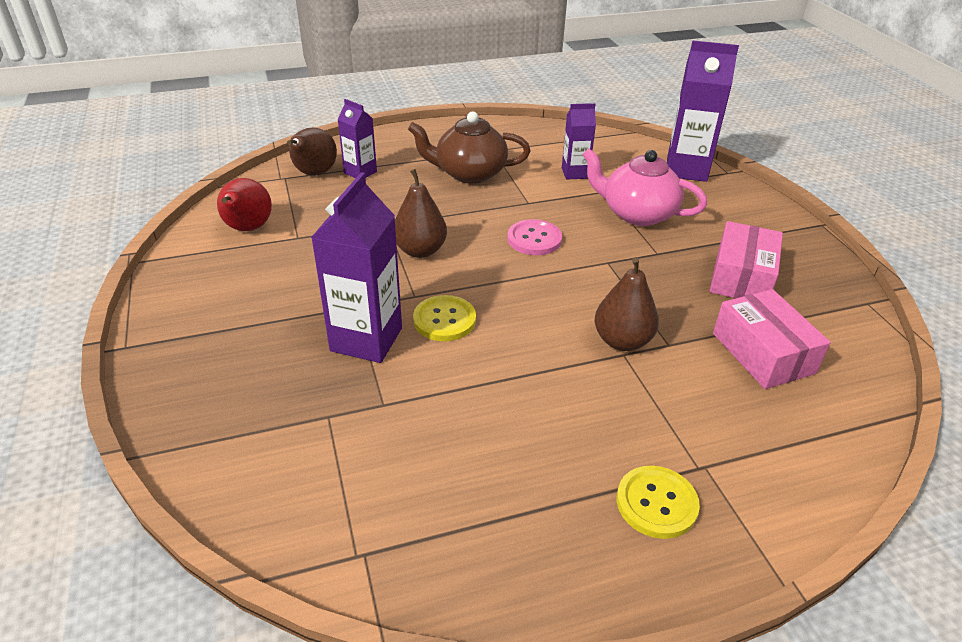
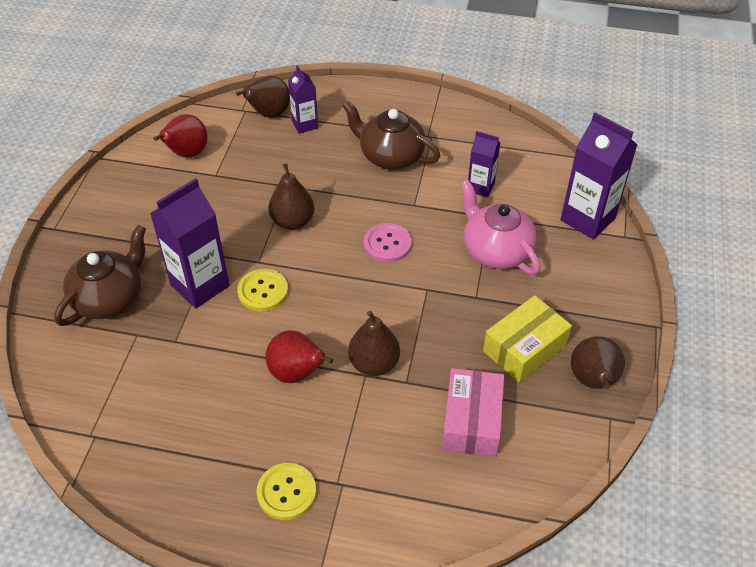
camera: 30 degrees right, 10 degrees up
pink box [710,221,783,299] -> yellow box [483,295,572,383]
none -> brown teapot [54,225,146,326]
none -> red pear [265,330,333,383]
none -> brown pear [571,336,625,389]

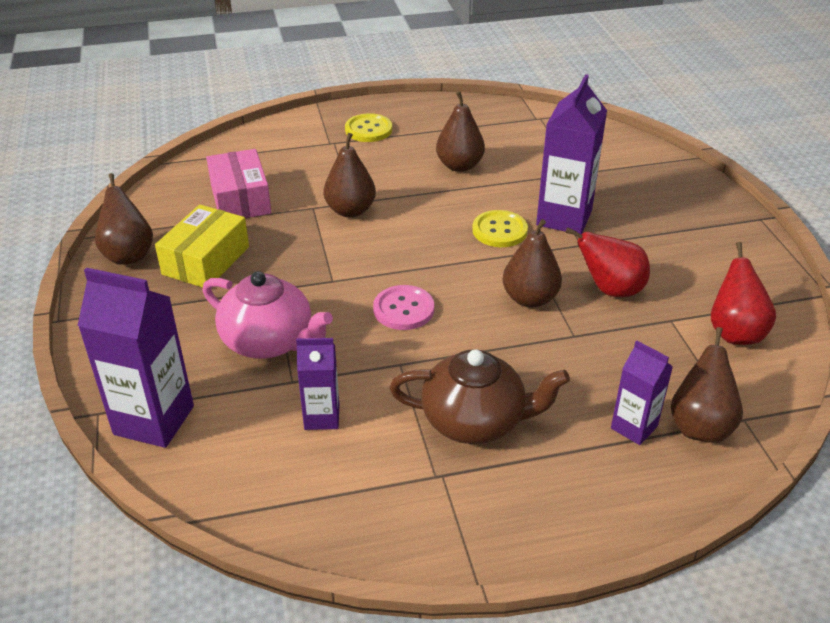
camera: 155 degrees right, 10 degrees down
brown teapot [54,225,146,326] -> none
red pear [265,330,333,383] -> red pear moved to [565,227,650,297]
none -> brown pear [436,91,485,172]

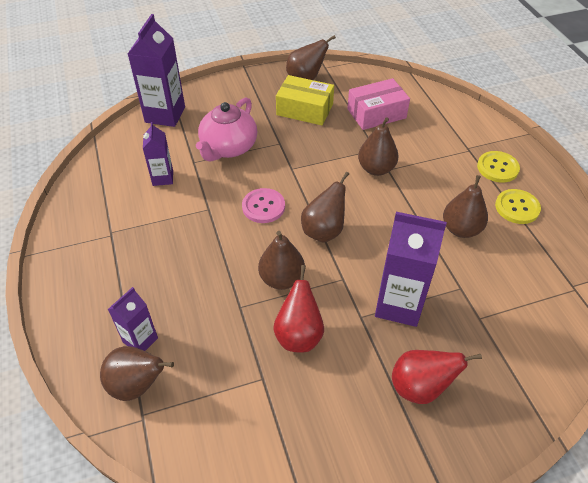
camera: 85 degrees right, 10 degrees up
brown teapot [389,349,570,444] -> none
yellow button [472,210,528,247] -> yellow button moved to [495,189,541,224]
red pear [711,242,776,345] -> red pear moved to [392,350,482,404]
none -> brown pear [301,172,349,243]

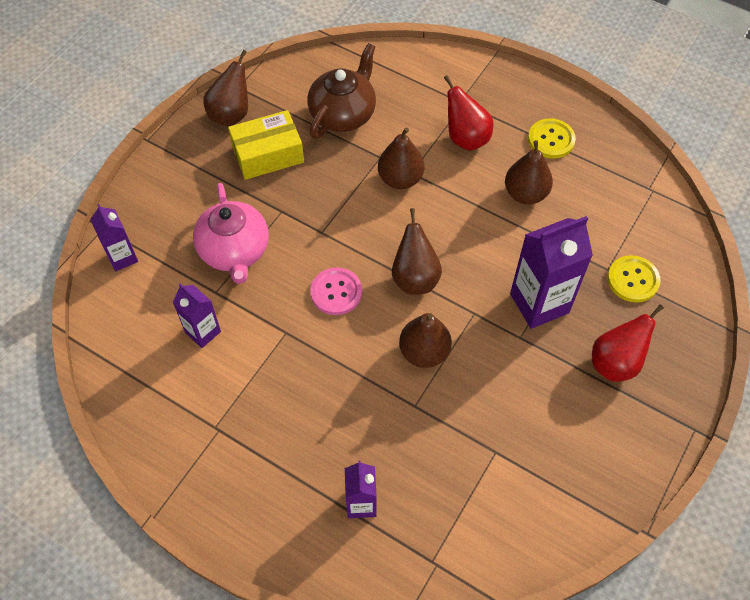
camera: 40 degrees left, 10 degrees up
brown pear [100,346,174,401] -> none
purple carton [128,14,185,127] -> purple carton [90,204,138,272], size x0.57
red pear [273,265,324,353] -> red pear moved to [444,75,494,151]
pink box [347,78,410,130] -> brown teapot [307,43,376,139]
yellow button [477,151,520,183] -> yellow button moved to [607,255,661,302]

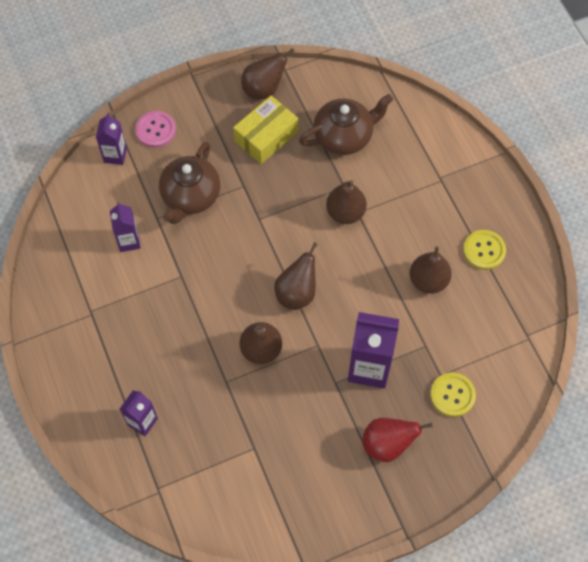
camera: 35 degrees right, 5 degrees up
pink teapot [193,183,269,284] -> brown teapot [159,141,220,224]
yellow box [228,110,304,180] -> yellow box turned 60 degrees counterclockwise [233,96,298,164]
pink button [310,267,362,315] -> pink button moved to [135,111,176,148]
red pear [444,75,494,151] -> none

